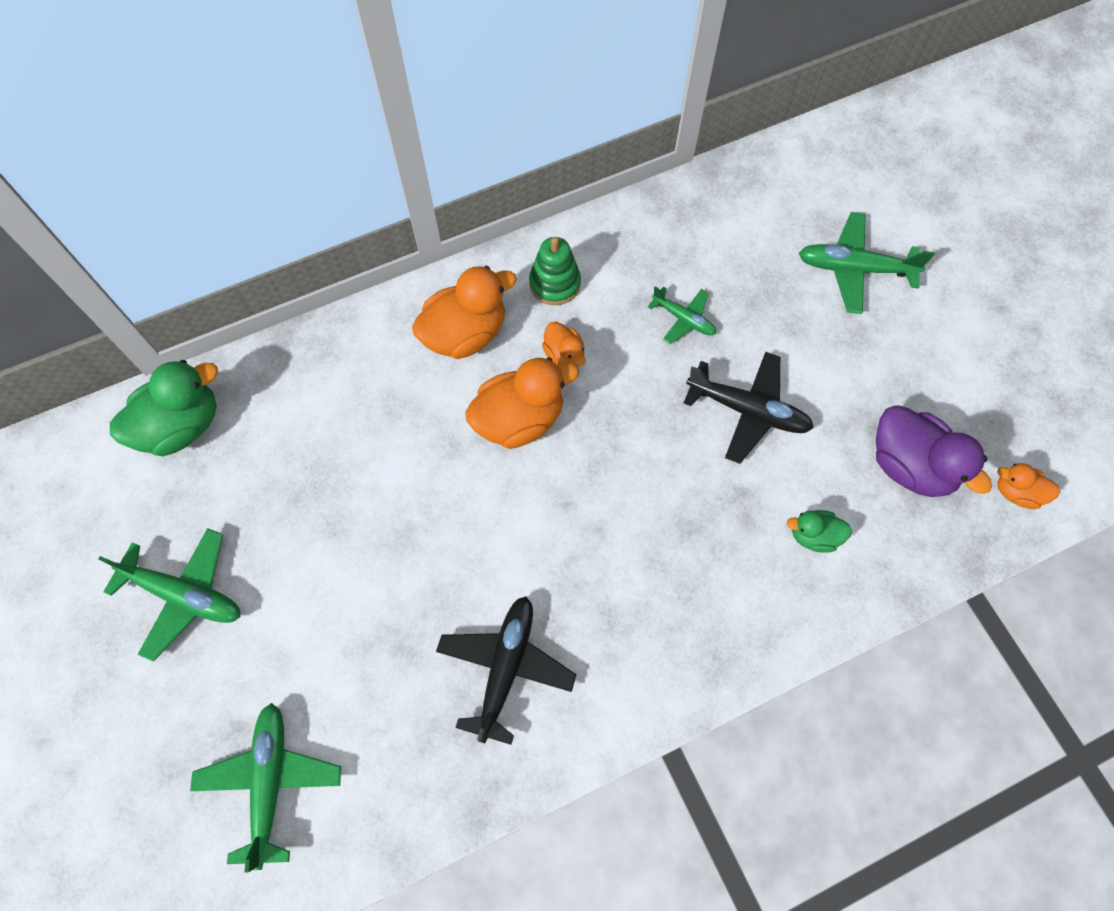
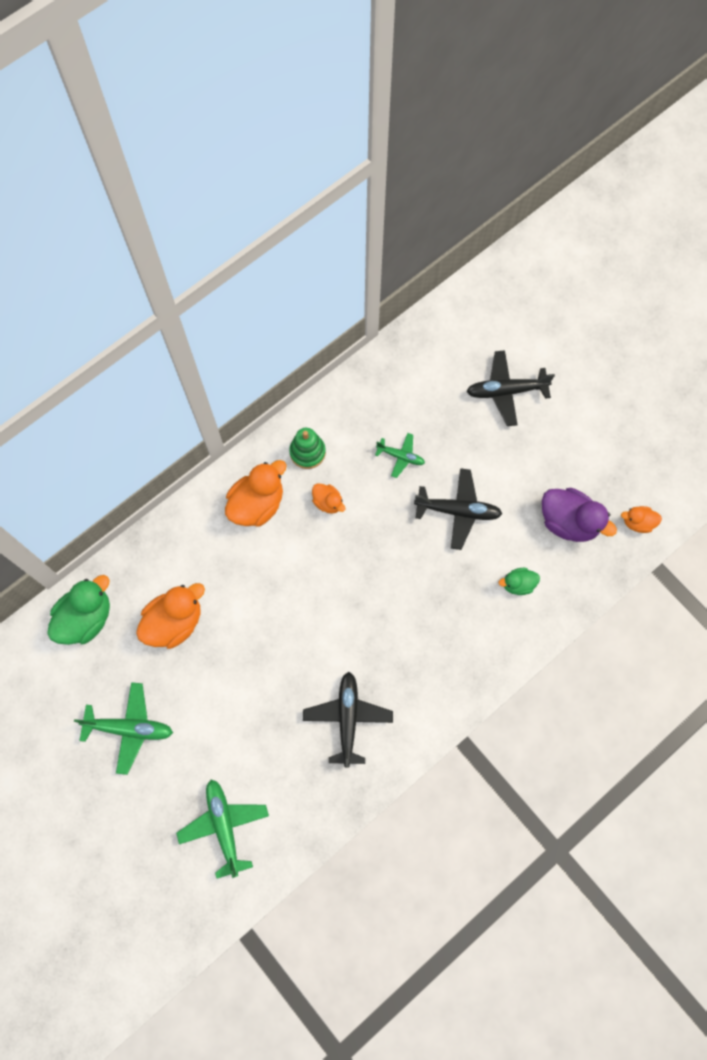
camera: 15 degrees left, 5 degrees up
orange duck [465,357,579,449] -> orange duck moved to [136,583,205,649]
green plane [799,212,935,314] -> black plane [466,350,555,426]

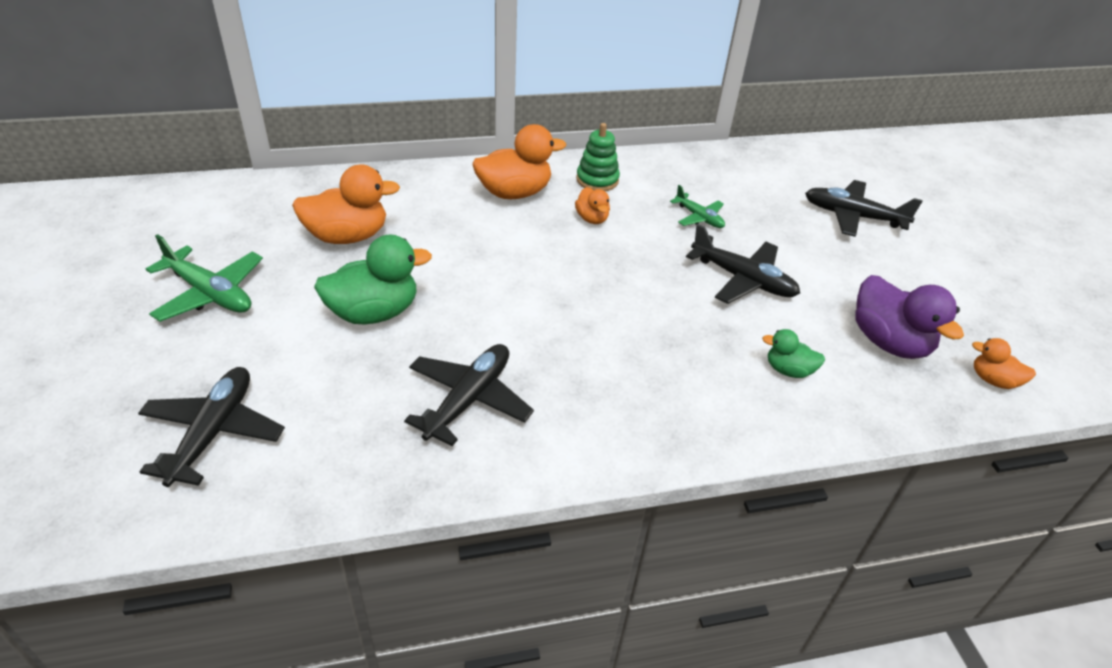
camera: 25 degrees right, 30 degrees down
green duck [47,575,110,645] -> green duck moved to [314,234,432,325]
green plane [176,780,269,879] -> black plane [138,367,285,487]

